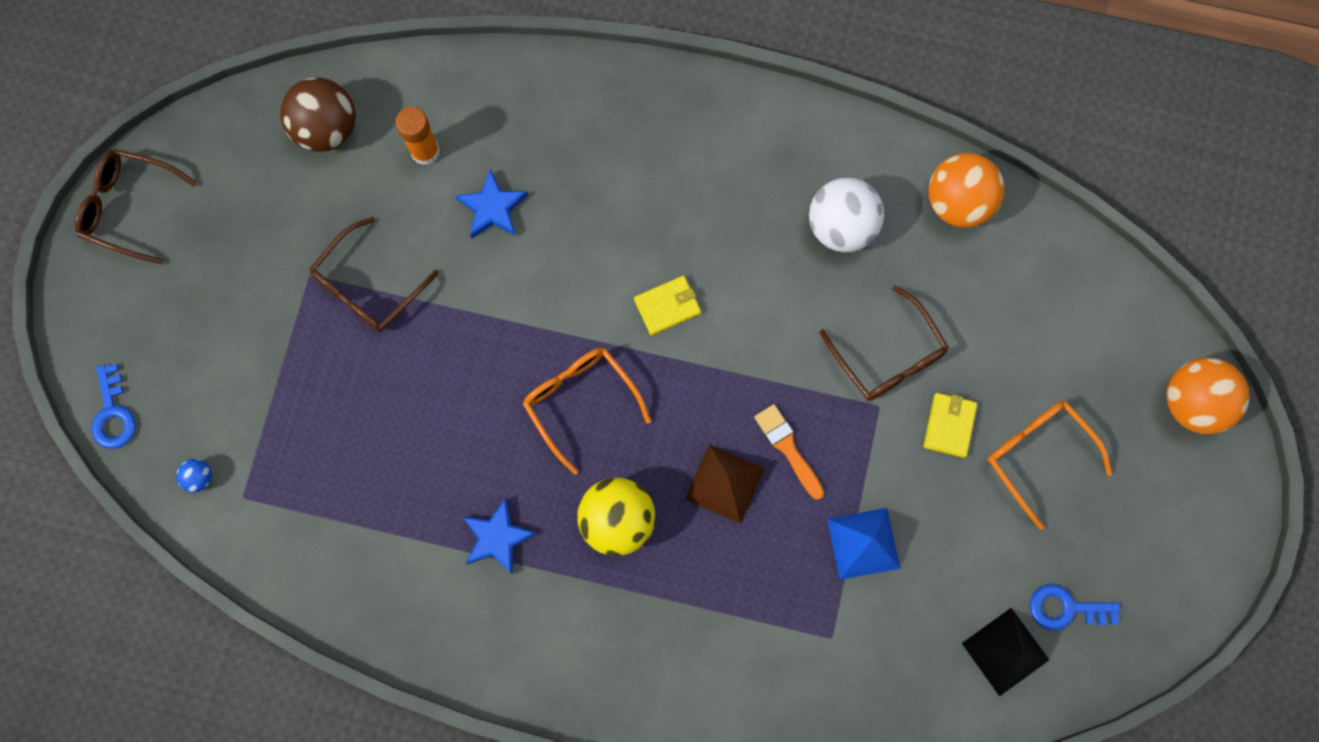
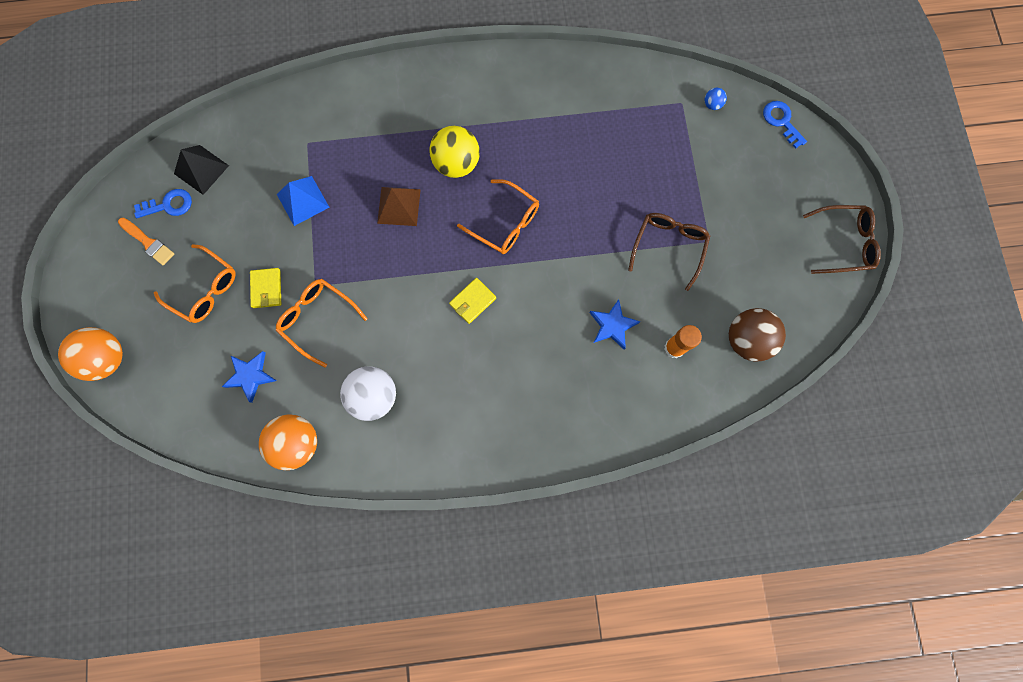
camera: 160 degrees right, 0 degrees up
blue star [463,498,537,574] -> blue star moved to [222,351,277,403]
orange brush [754,404,824,500] -> orange brush moved to [118,218,174,265]
brown glasses [820,285,949,401] -> orange glasses [276,279,368,367]

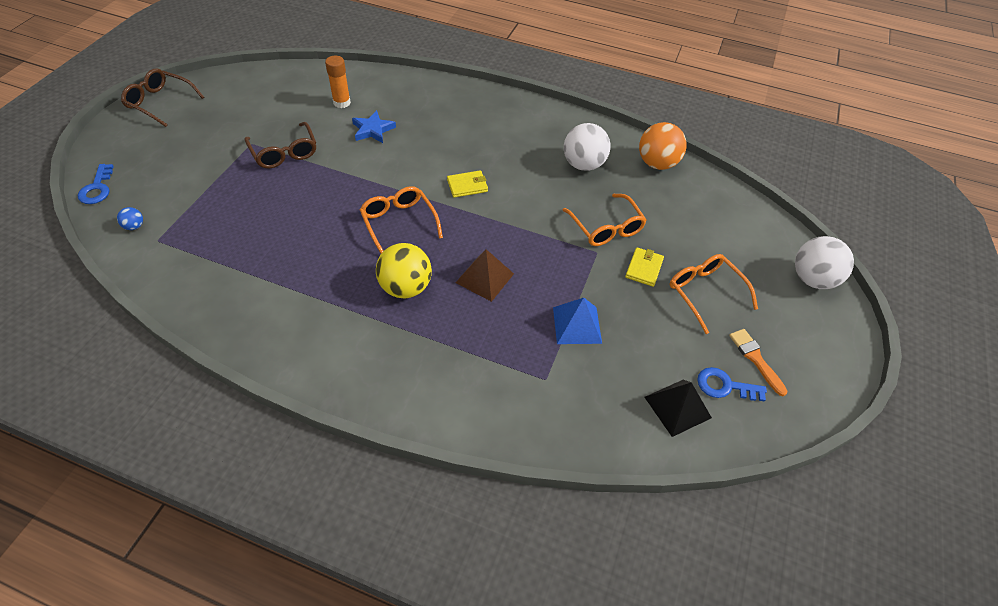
camera: 155 degrees left, 25 degrees down
orange ball [58,327,123,381] -> white ball [795,236,854,289]
blue star [222,351,277,403] -> none
brown glasses [628,213,710,291] -> brown glasses turned 75 degrees counterclockwise [245,122,316,169]
brown ball [729,308,786,362] -> none

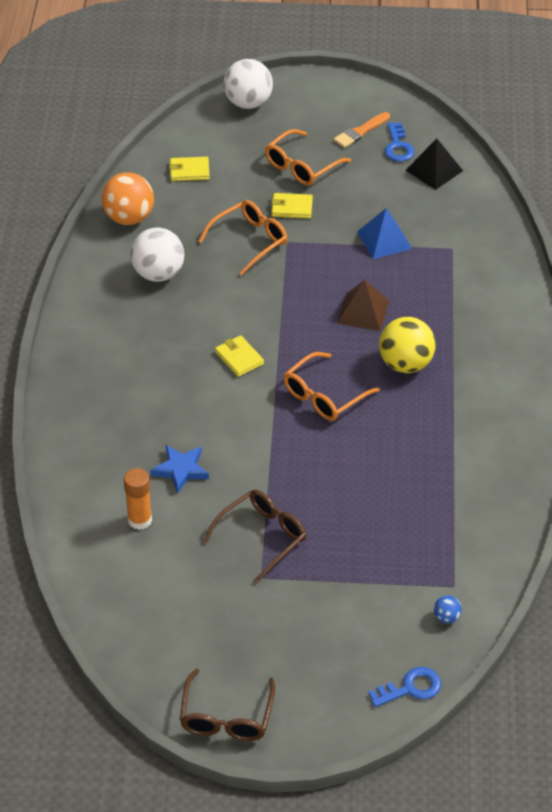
camera: 105 degrees left, 5 degrees down
none -> yellow wallet [169,157,210,181]

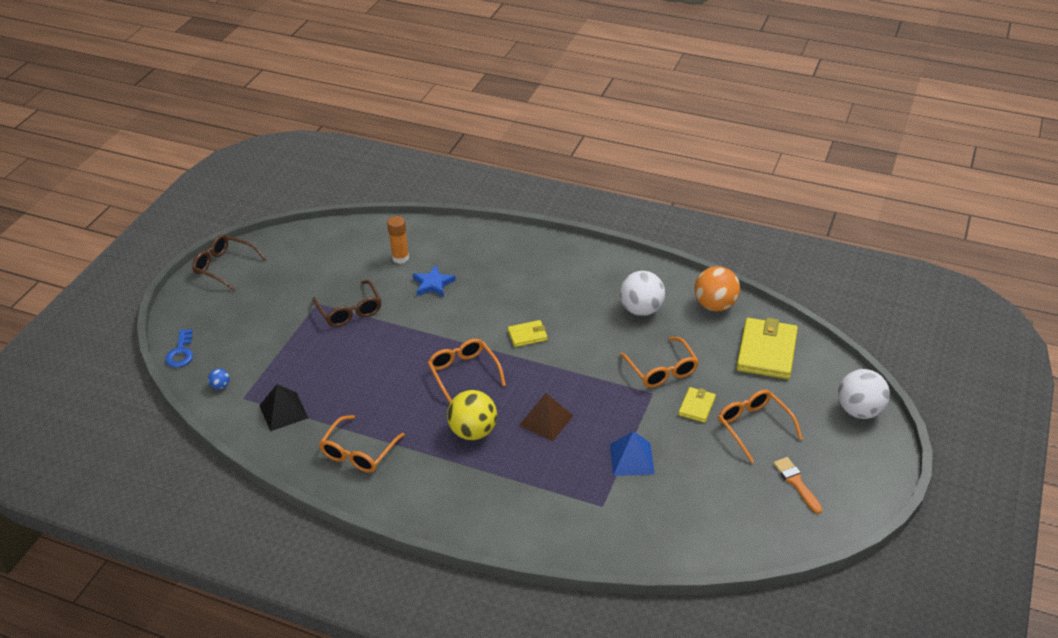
camera: 110 degrees right, 5 degrees down
yellow wallet [169,157,210,181] -> yellow wallet [737,318,798,379], size x1.95
blue key [385,123,415,162] -> none
black pyramid [405,139,463,190] -> black pyramid moved to [259,384,308,432]
none -> orange glasses [319,415,405,473]

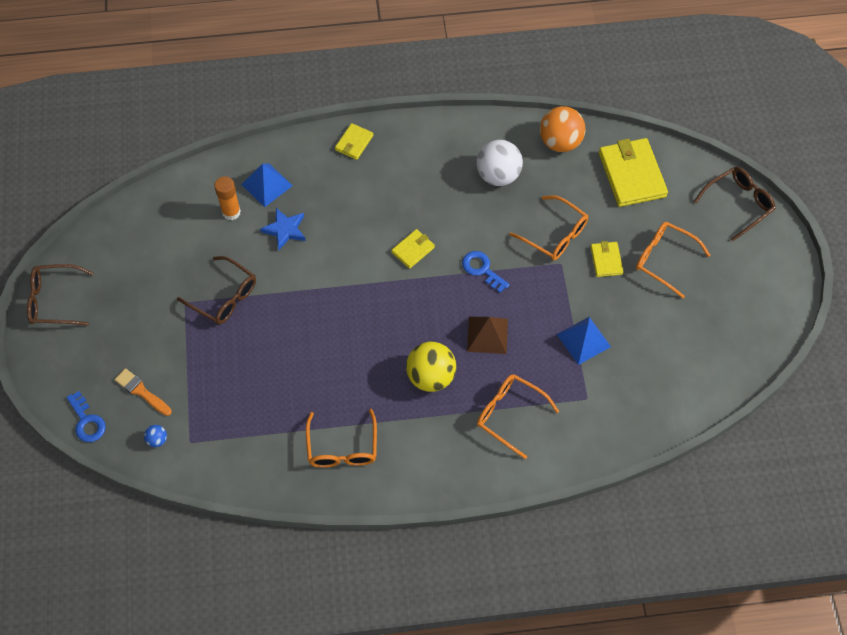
camera: 30 degrees left, 20 degrees up
black pyramid [259,384,308,432] -> none
orange glasses [427,339,506,403] -> orange glasses moved to [477,374,559,459]
orange brush [773,457,822,514] -> orange brush moved to [114,368,172,416]
white ball [838,369,890,419] -> brown glasses [694,167,776,241]
none -> blue pyramid [241,163,293,207]
none -> yellow wallet [335,123,373,160]
none -> blue key [462,251,510,293]

